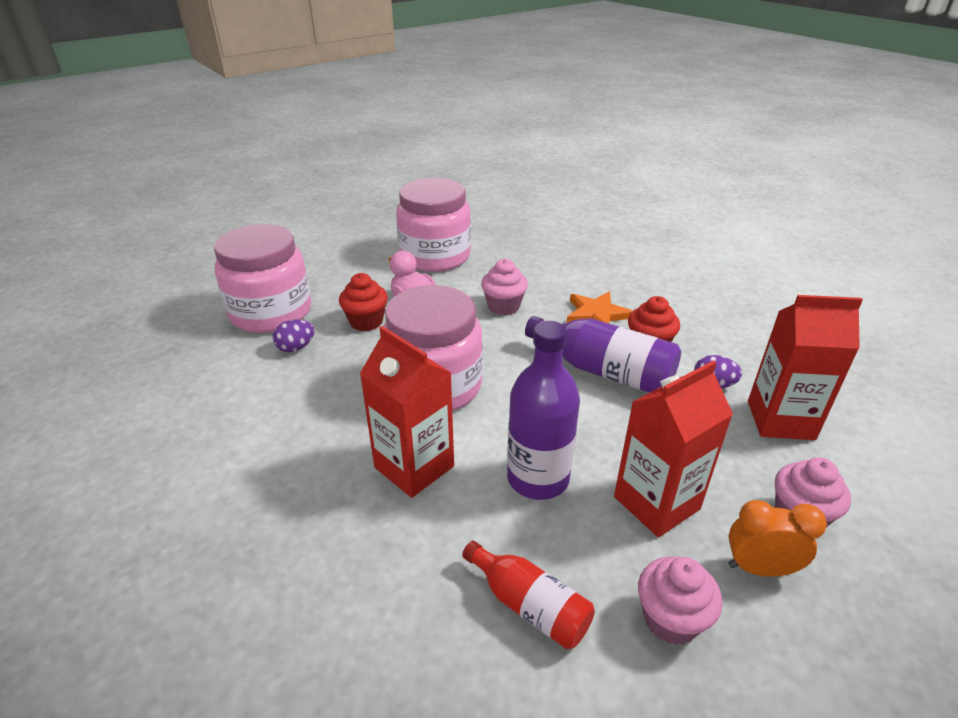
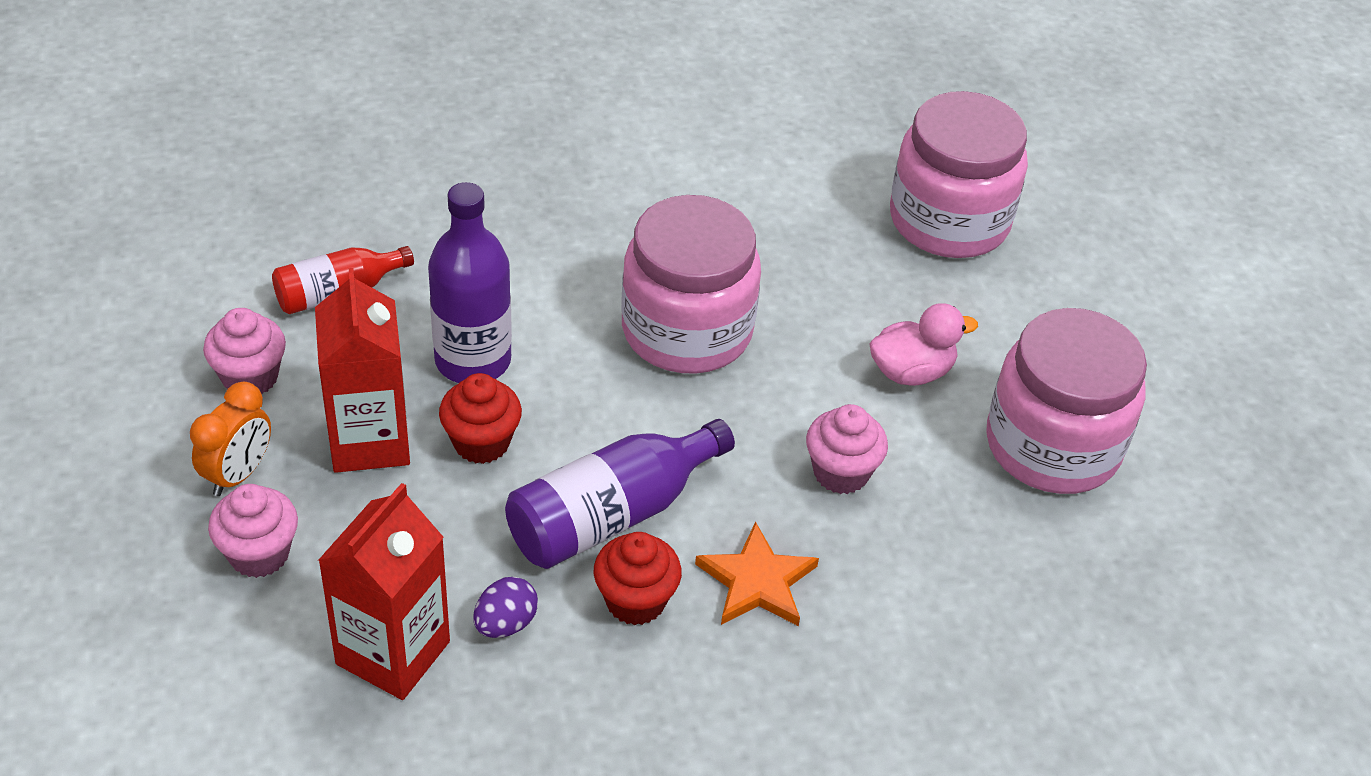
camera: 110 degrees right, 10 degrees up
purple egg [273,319,315,352] -> none
red cupcake [339,273,388,331] -> red cupcake moved to [439,373,522,464]
red carton [360,326,454,498] -> none

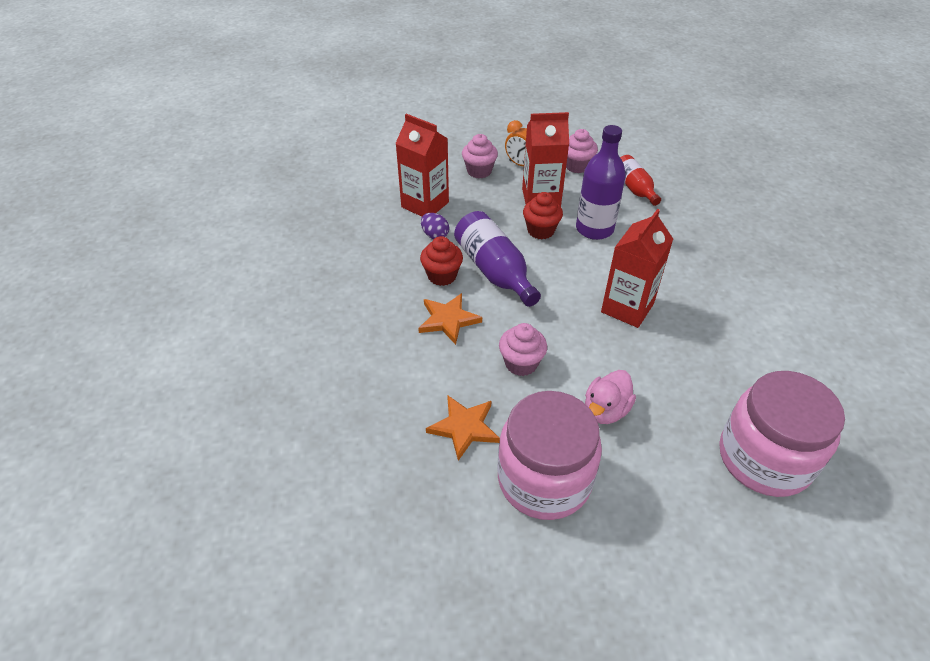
camera: 100 degrees right, 0 degrees up
pink jar [621,195,761,374] -> red carton [601,209,673,328]
pink duck [869,303,978,386] -> pink duck turned 45 degrees clockwise [585,370,636,424]
none -> orange star [426,395,500,461]

